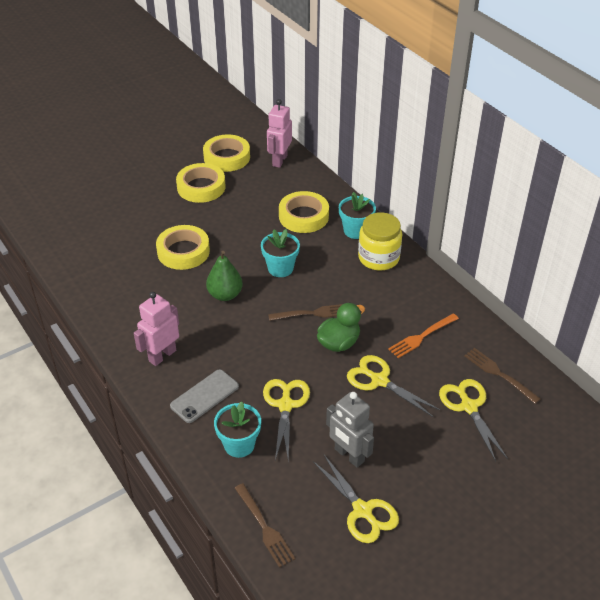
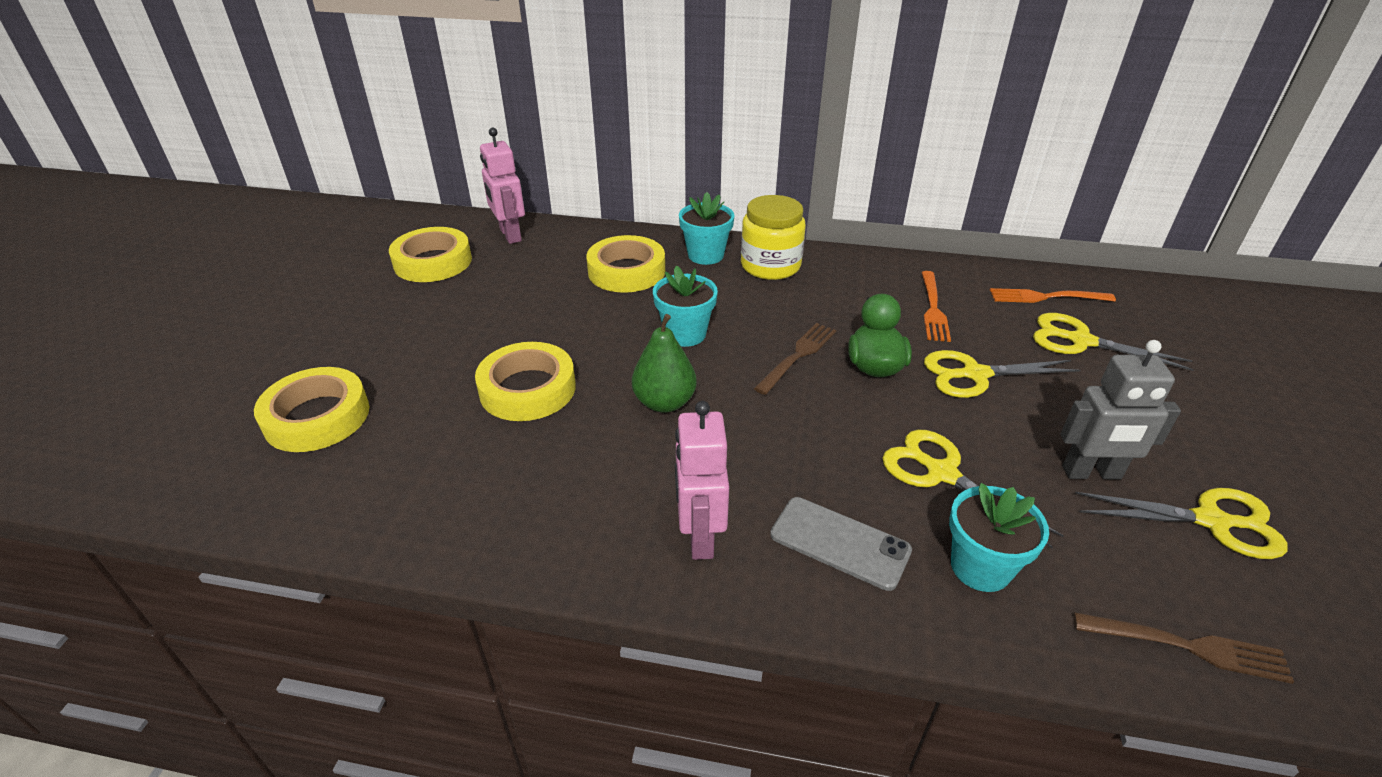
camera: 45 degrees left, 5 degrees down
grey phone [170,369,239,423] -> grey phone turned 60 degrees counterclockwise [770,497,912,591]
yellow tape [176,163,226,203] -> yellow tape moved to [254,367,369,452]
brown fork [464,348,541,404] -> orange fork [990,288,1116,303]

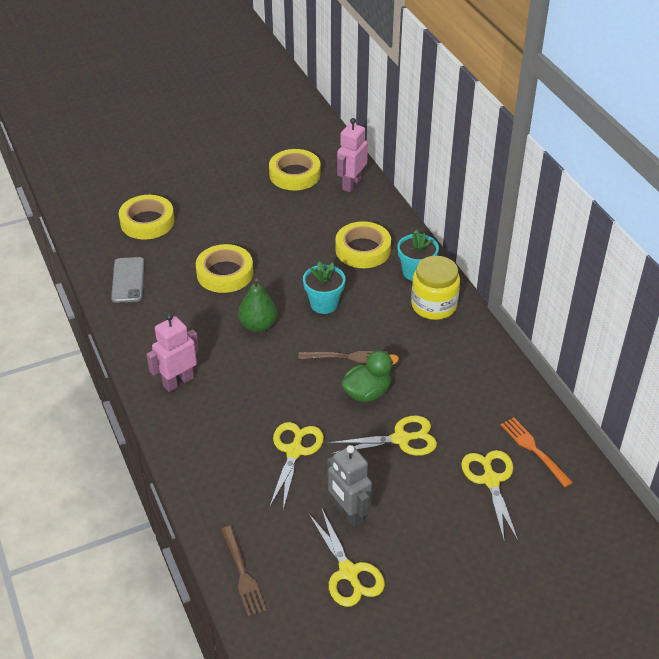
camera: 55 degrees right, 5 degrees up
grey phone [770,497,912,591] -> grey phone moved to [111,257,144,303]
orange fork [921,271,951,342] -> none
yellow scissors [924,350,1081,398] -> yellow scissors turned 120 degrees clockwise [328,415,437,456]
turquoise flower pot [949,483,1049,592] -> none

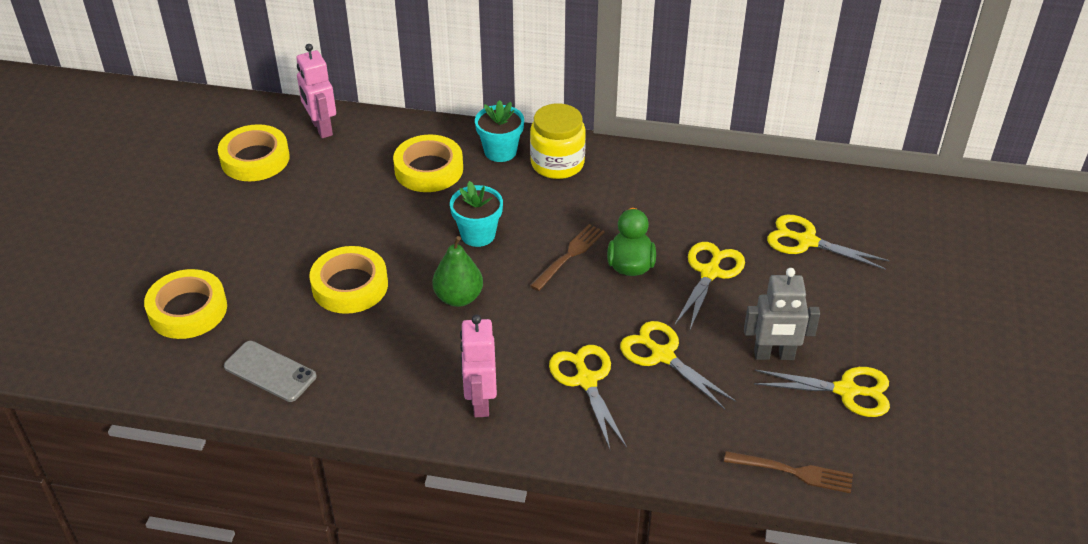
camera: 55 degrees left, 0 degrees up
orange fork [501,418,573,487] -> none
none -> yellow scissors [549,345,627,449]

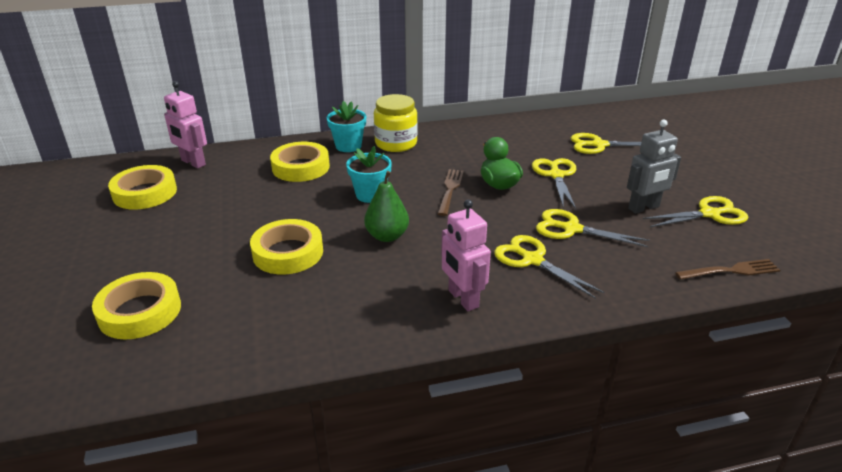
camera: 25 degrees left, 10 degrees down
grey phone [224,341,316,402] -> none

